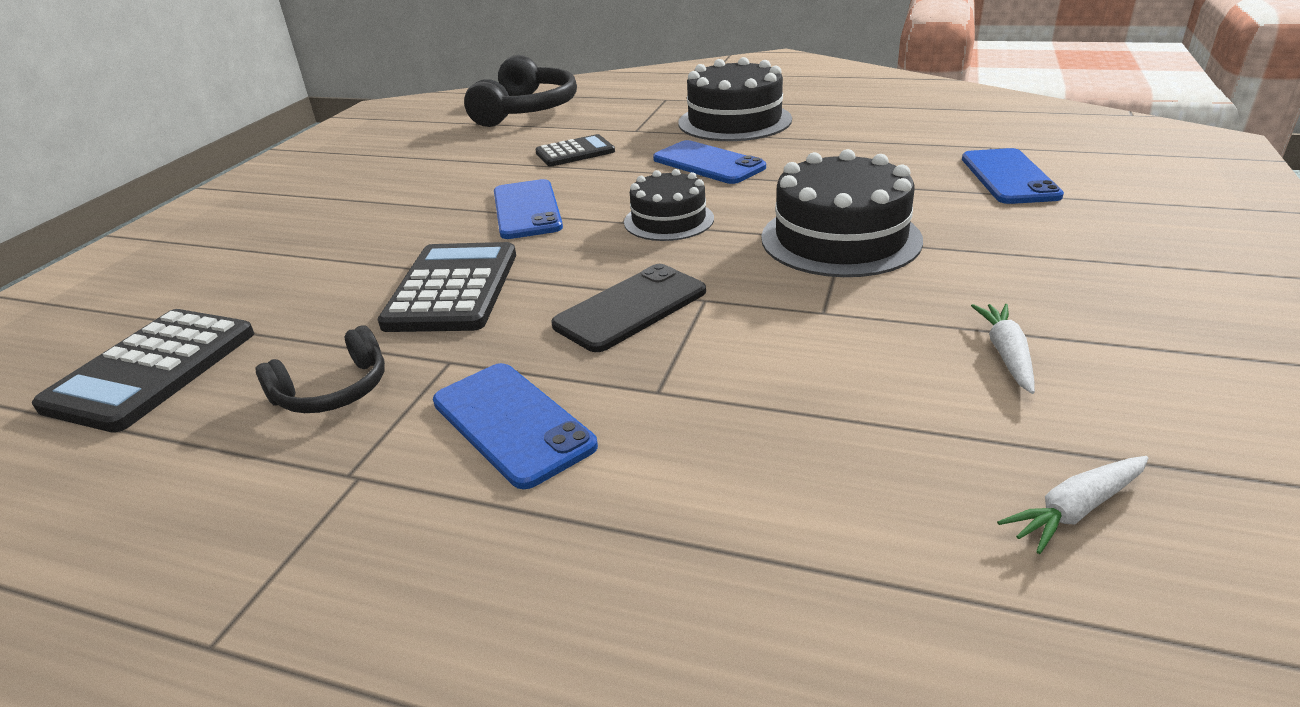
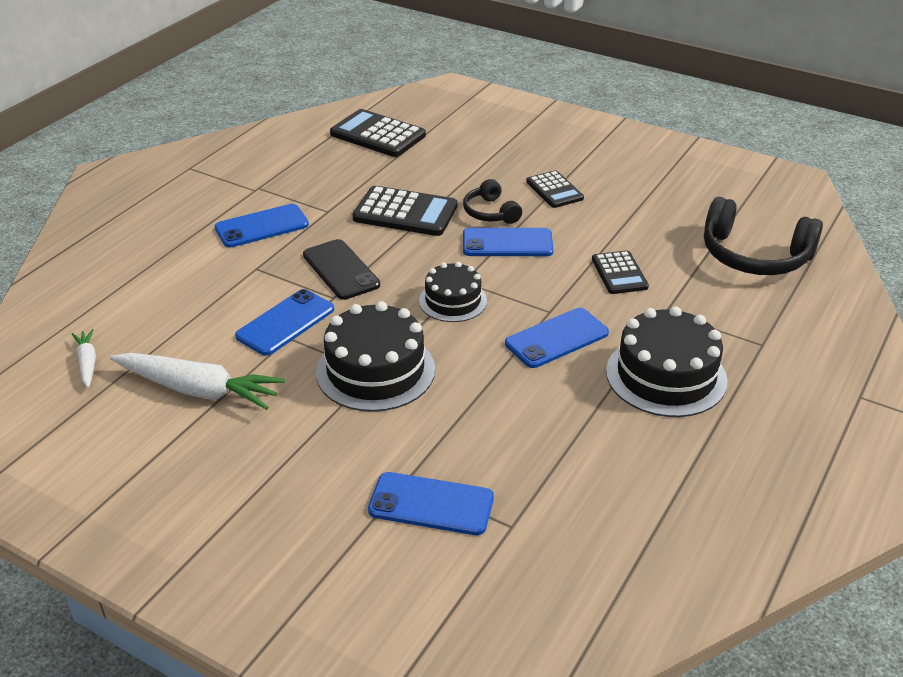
camera: 100 degrees right, 5 degrees up
black headphones [256,325,385,413] -> black headphones moved to [463,179,522,224]
white carrot [971,304,1035,394] -> white carrot [110,353,285,410], size x1.98
none -> blue phone [235,289,334,356]
none -> black calculator [526,170,584,208]

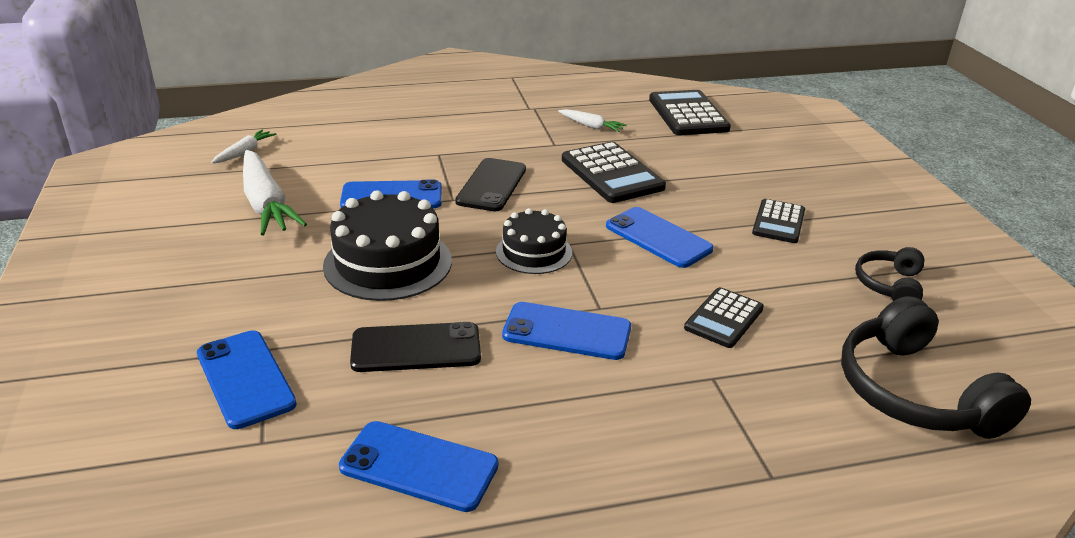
camera: 45 degrees right, 5 degrees down
blue phone [215,204,309,248] -> blue phone moved to [339,421,498,512]
black headphones [463,179,522,224] -> black headphones moved to [855,247,924,301]
black cake [606,306,728,417] -> none
none -> black phone [350,322,481,372]
none -> white carrot [558,109,627,132]

